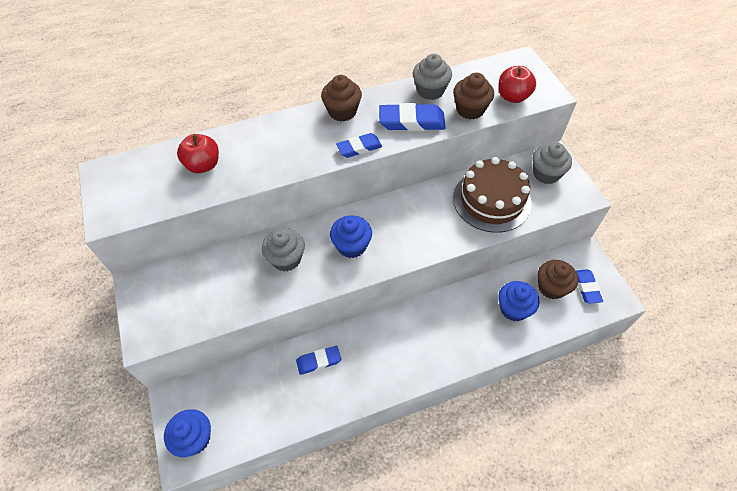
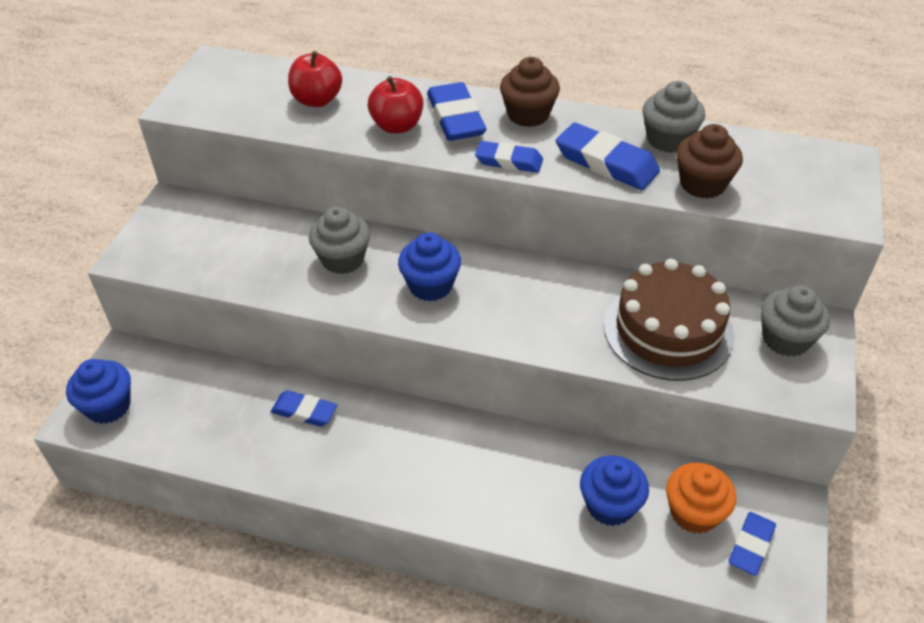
camera: 35 degrees right, 10 degrees down
red apple [499,66,536,103] -> red apple moved to [368,76,423,134]
brown cupcake [538,260,578,299] -> orange cupcake [666,463,736,534]
none -> blue eraser [427,82,486,141]

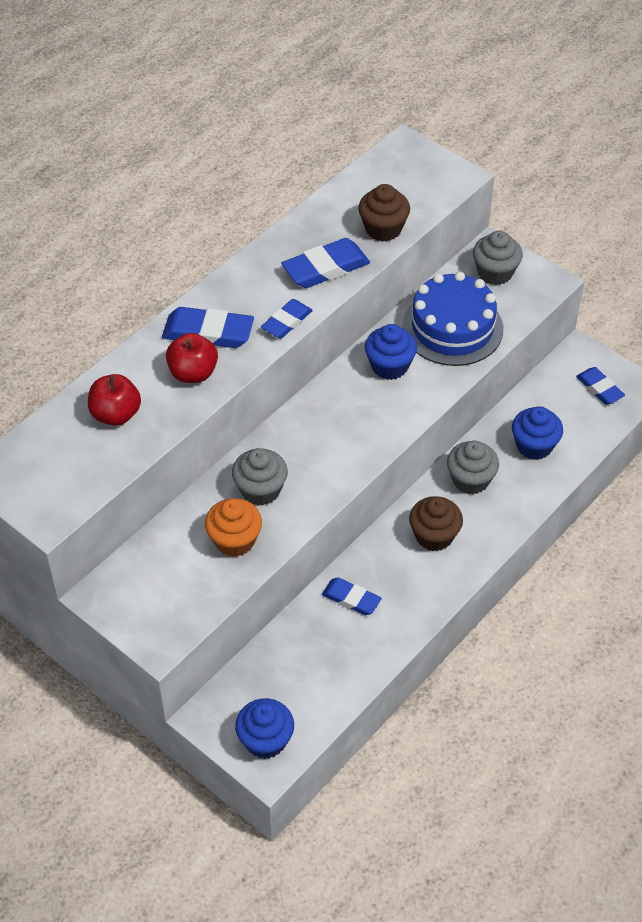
camera: 65 degrees left, 5 degrees up
blue eraser [271,390,337,427] -> blue eraser turned 75 degrees clockwise [322,577,382,615]
blue cupcake [398,232,461,301] -> blue cupcake moved to [365,324,417,380]
brown cupcake [500,57,560,127] -> brown cupcake moved to [409,496,463,551]
brown cake [604,258,734,381] -> blue cake [402,272,503,366]
grey cupcake [642,81,705,153] -> grey cupcake moved to [447,441,499,494]
orange cupcake [666,463,736,534] -> orange cupcake moved to [205,498,262,557]

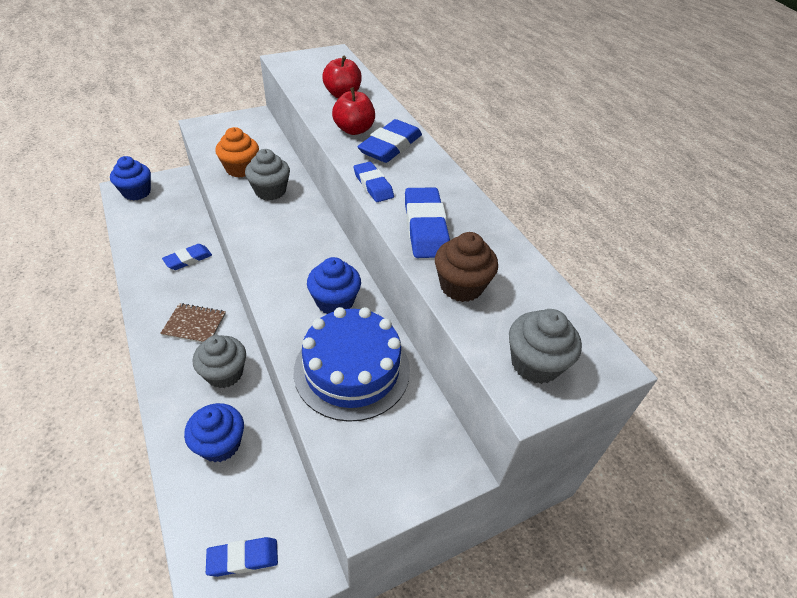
camera: 110 degrees right, 5 degrees down
brown cupcake [409,496,463,551] -> brown notebook [160,303,226,343]
grey cupcake [473,231,523,285] -> grey cupcake moved to [509,309,582,384]

